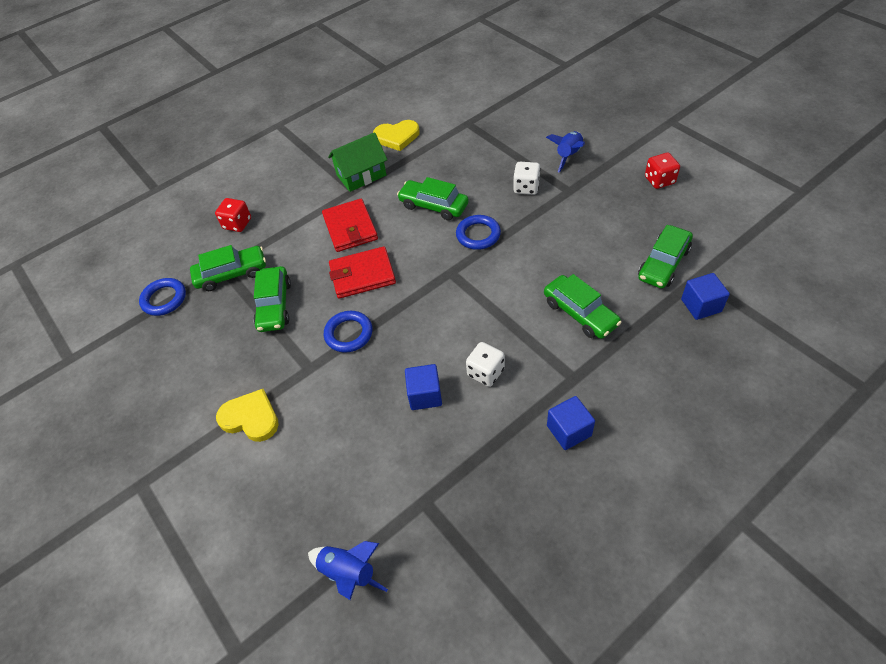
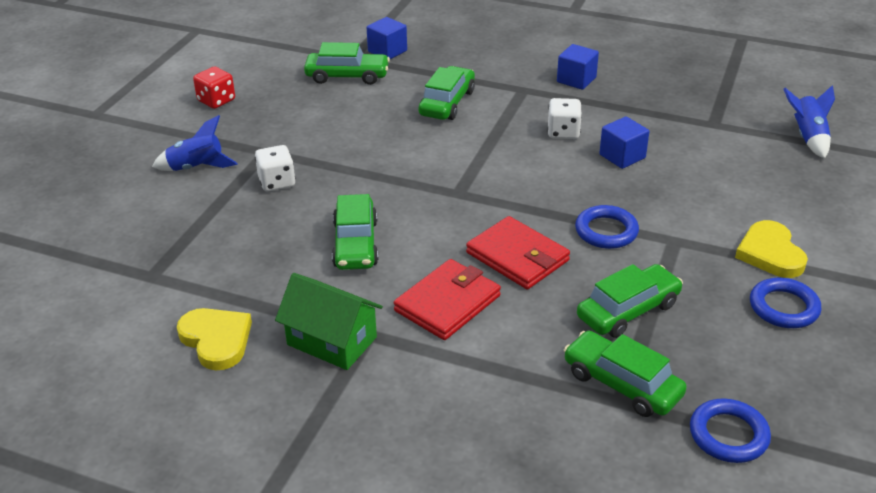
camera: 125 degrees left, 15 degrees down
red dice [215,198,251,232] -> none
blue ring [456,215,501,250] -> blue ring moved to [750,278,821,328]

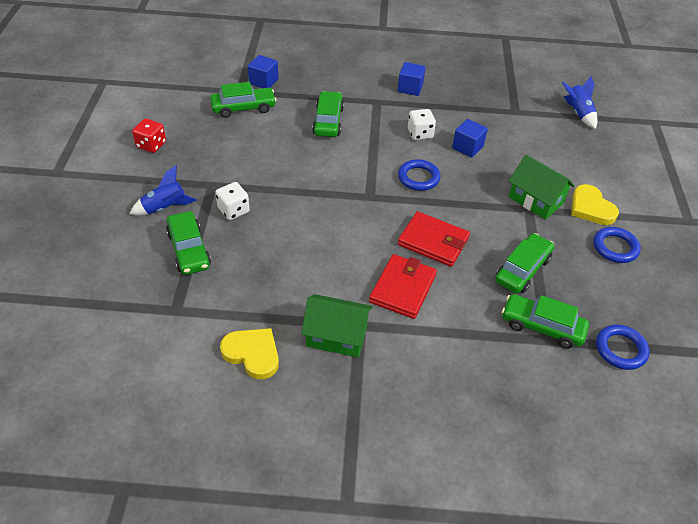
camera: 20 degrees left, 10 degrees up
green car [332,194,378,270] -> green car moved to [166,211,211,275]
blue ring [575,205,639,249] -> blue ring moved to [398,159,440,191]
none -> green house [508,155,574,220]

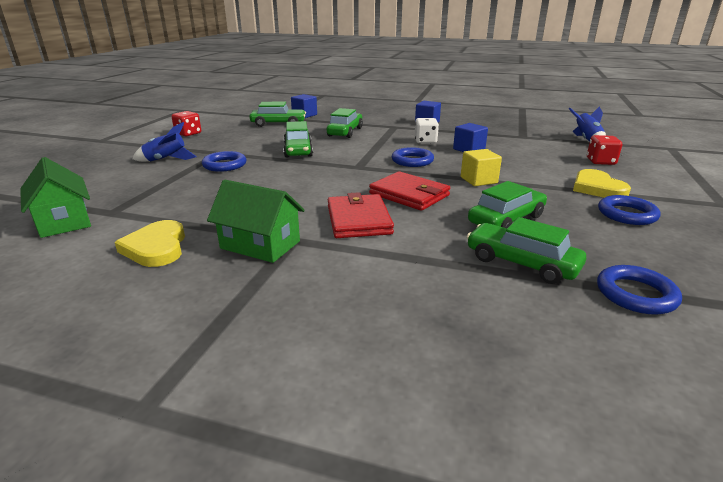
camera: 15 degrees right, 20 degrees down
green car [166,211,211,275] -> green car moved to [283,121,313,158]
white dice [215,182,250,220] -> blue ring [202,151,246,172]
yellow heart [220,328,279,379] -> yellow heart turned 150 degrees counterclockwise [115,220,185,267]
red wallet [369,254,437,319] -> red wallet turned 45 degrees counterclockwise [328,192,394,238]
green house [508,155,574,220] -> green house moved to [20,157,91,238]
none -> yellow cube [461,149,502,186]
none -> red dice [587,135,622,165]

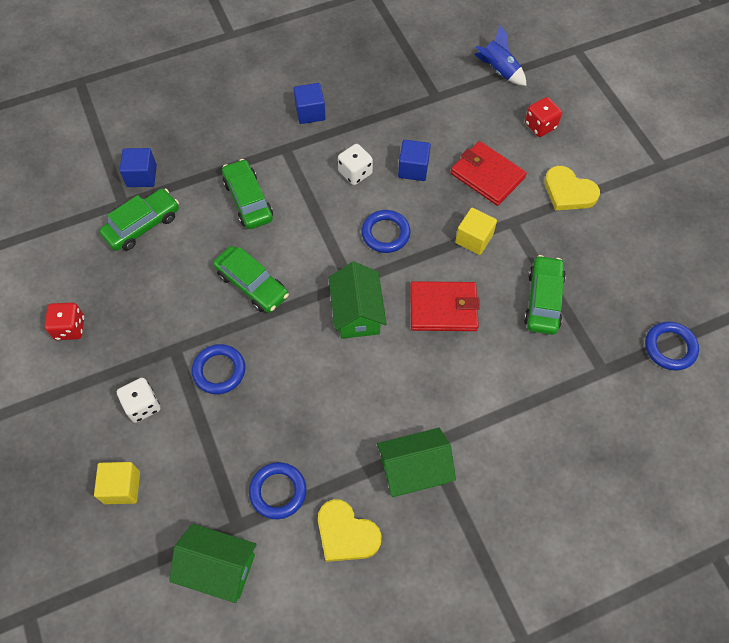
camera: 40 degrees left, 35 degrees up
blue rocket [132,122,197,162] -> white dice [117,378,160,423]
red wallet [328,192,394,238] -> red wallet moved to [450,141,527,206]
green car [467,217,586,284] -> none
blue ring [598,195,661,225] -> blue ring moved to [249,462,307,519]
none -> yellow cube [94,462,140,504]
none -> green house [329,262,387,339]

